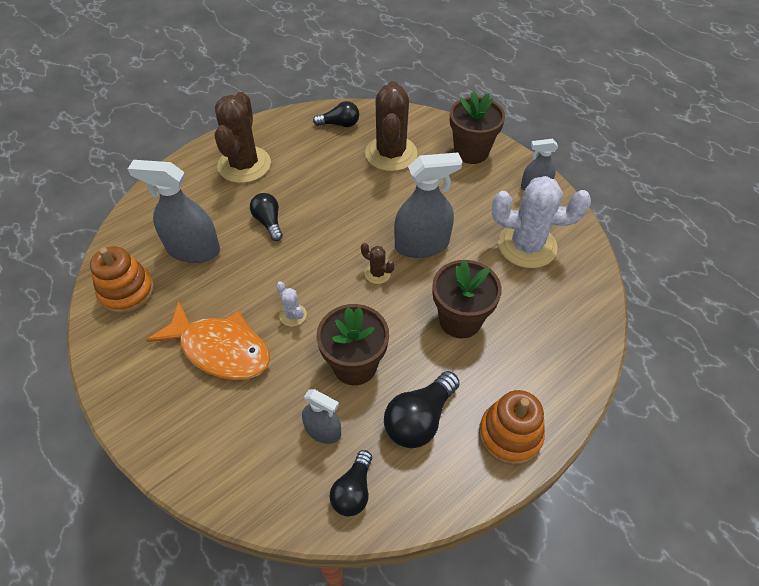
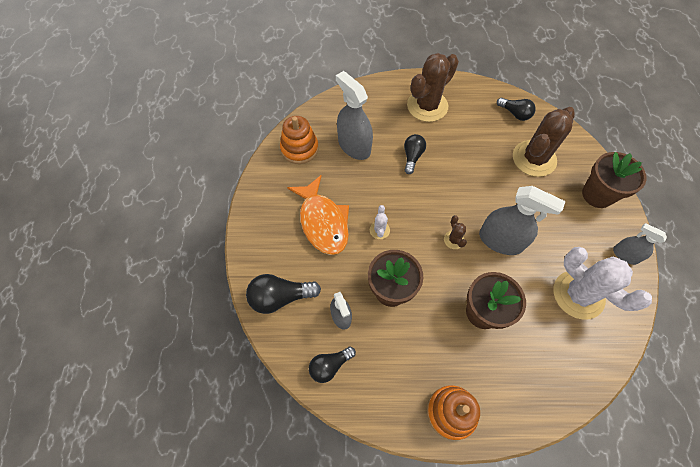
camera: 40 degrees right, 10 degrees up
black light bulb [384,371,460,448] -> black light bulb moved to [246,274,321,314]

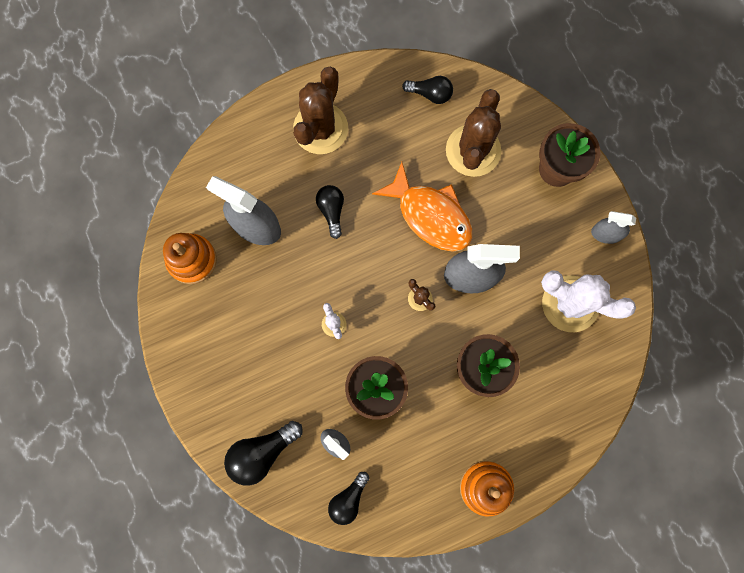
camera: 25 degrees left, 15 degrees up
orange fish [287,175,349,255] -> orange fish moved to [372,162,472,252]

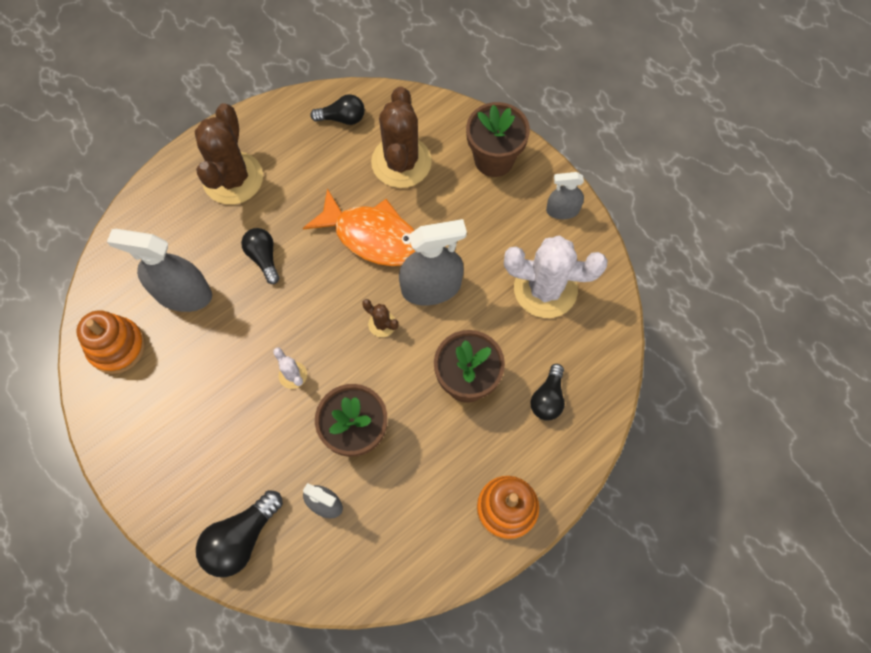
camera: 15 degrees left, 10 degrees down
black light bulb [328,472,369,525] -> black light bulb moved to [531,364,565,421]

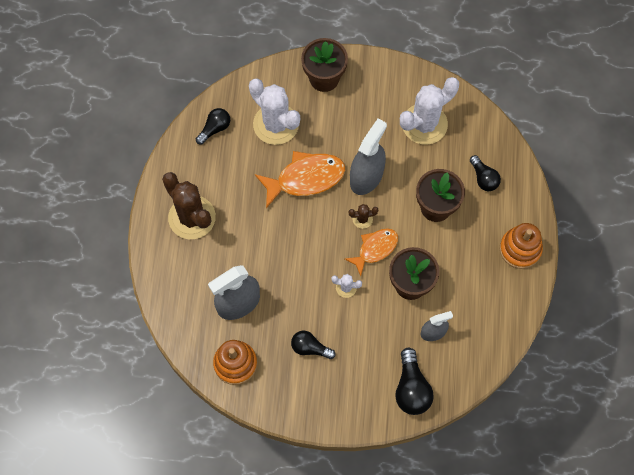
camera: 45 degrees left, 0 degrees up
black light bulb [241,228,279,284] -> black light bulb moved to [291,331,335,359]
brown cactus [371,87,432,188] -> white cactus [249,78,300,145]
grey spray bottle [546,172,584,219] -> none
none -> orange fish [345,228,398,276]

